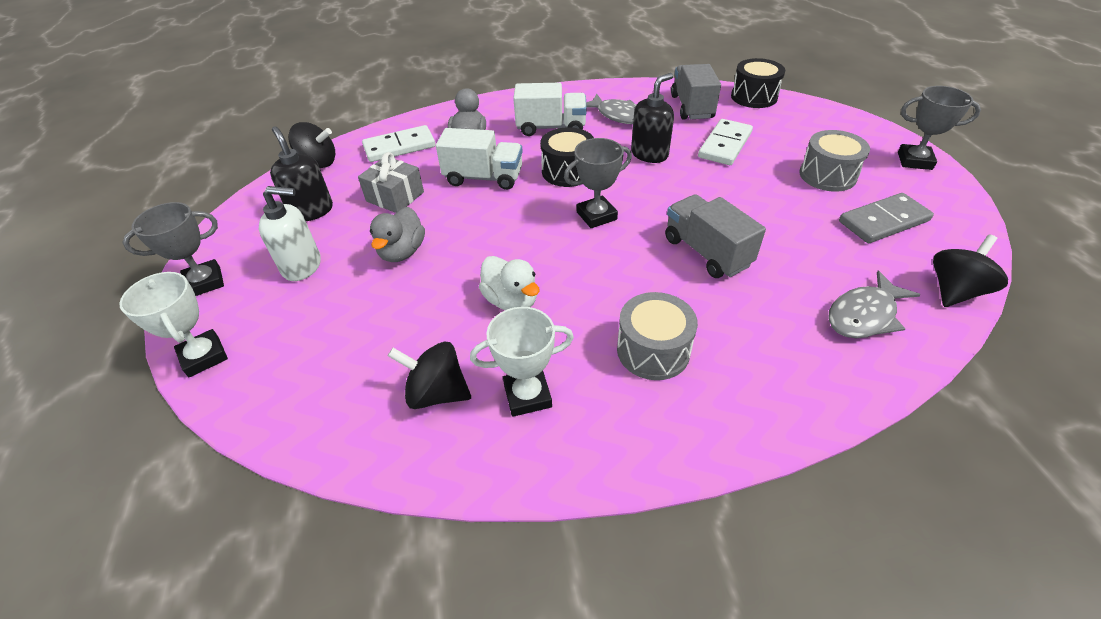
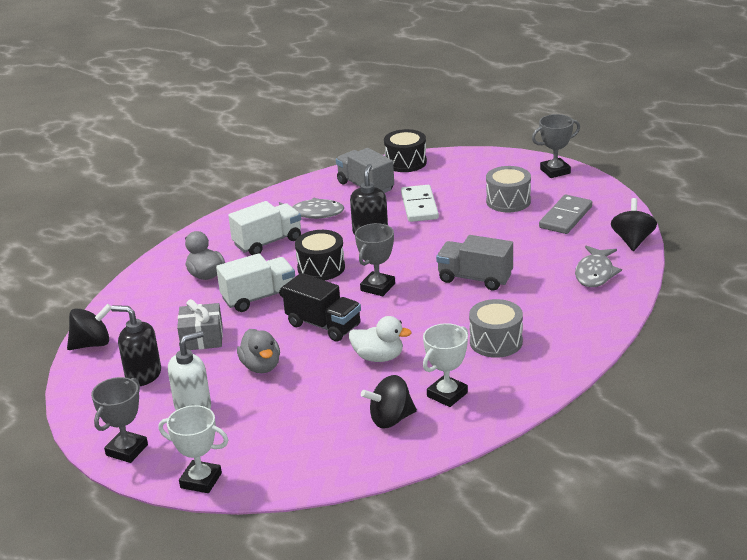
camera: 35 degrees left, 15 degrees down
white domino [362,125,436,162] -> none
none -> black truck [282,273,361,342]

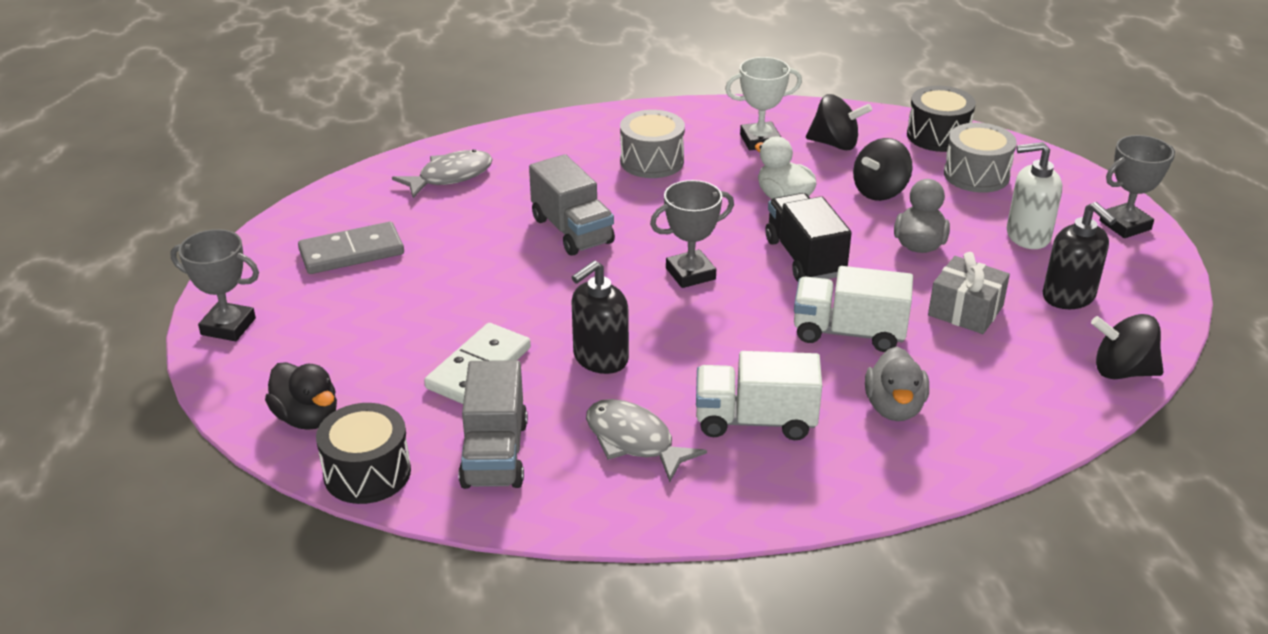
camera: 145 degrees left, 5 degrees up
white trophy [159,405,228,493] -> none
black drum [295,230,345,280] -> black drum moved to [907,86,976,152]
grey drum [486,166,531,212] -> grey drum moved to [944,123,1017,193]
black spinning top [611,198,657,251] -> black spinning top moved to [853,138,912,201]
none -> black duck [265,362,337,430]

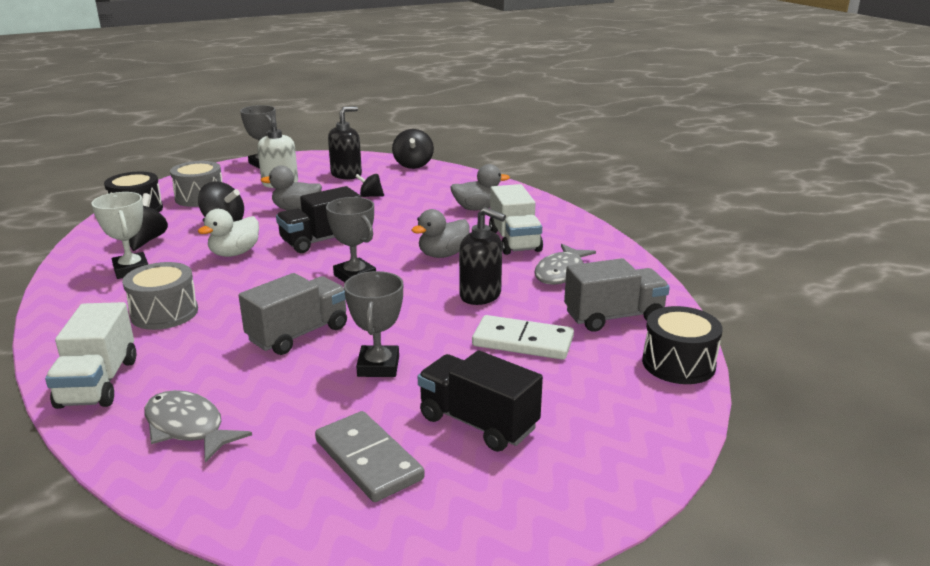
camera: 105 degrees left, 10 degrees down
grey trophy [170,229,259,341] -> grey trophy moved to [344,271,403,377]
black duck [265,362,337,430] -> none
white truck [794,266,913,352] -> white truck moved to [45,302,137,409]
grey gift [928,252,1010,334] -> black spinning top [355,174,384,197]
none -> grey duck [412,209,470,258]
none -> black truck [418,350,543,452]

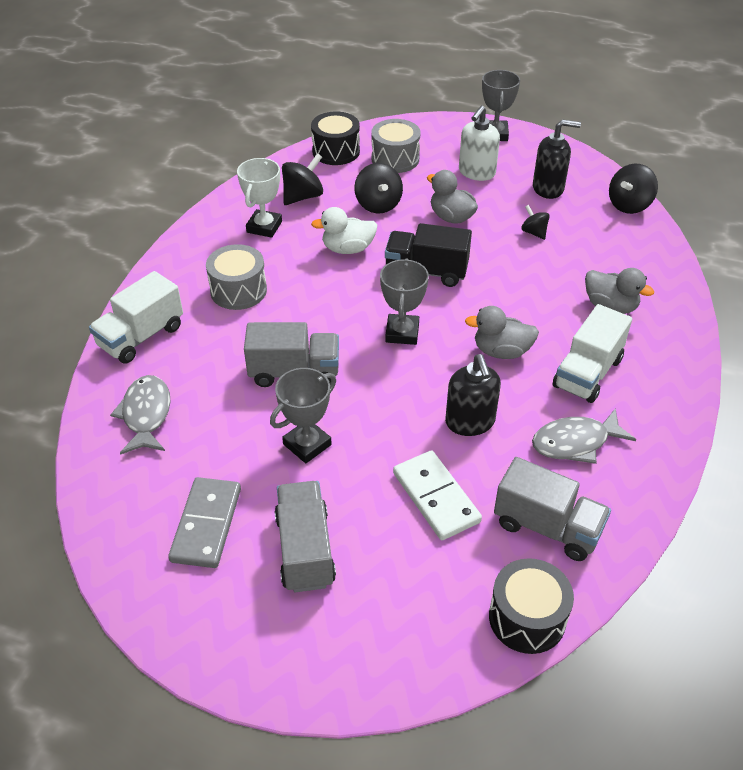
camera: 45 degrees right, 20 degrees up
black truck [418,350,543,452] -> grey truck [274,481,336,592]

